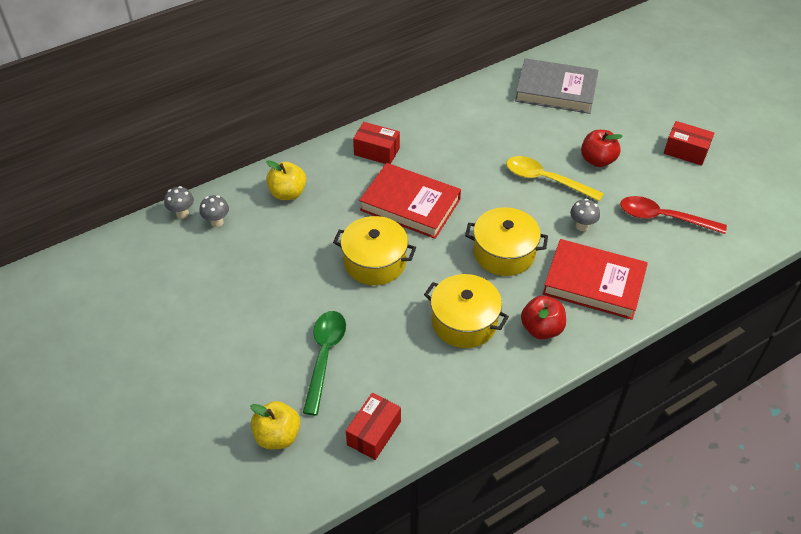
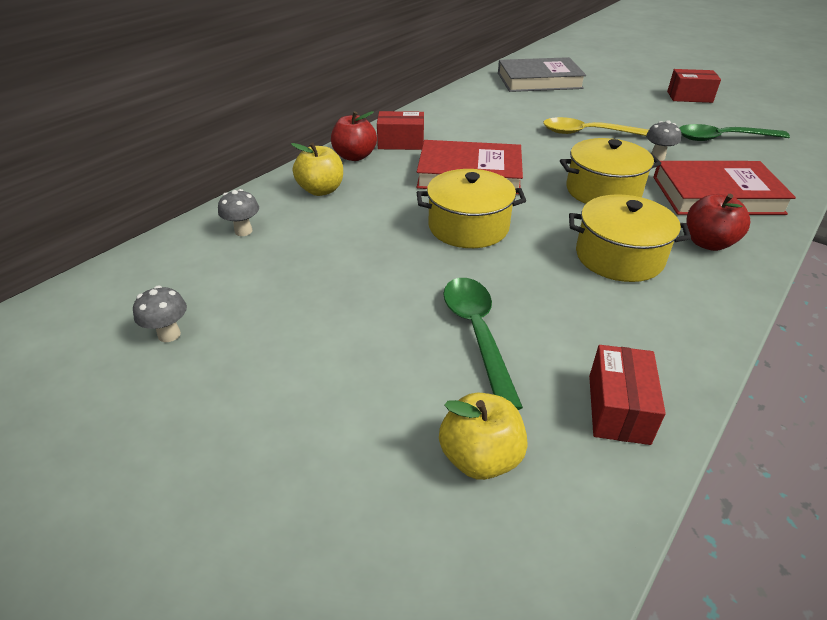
camera: 20 degrees left, 10 degrees down
grey mushroom [164,186,194,218] -> grey mushroom moved to [133,286,187,342]
red apple [581,130,623,167] -> red apple moved to [331,111,377,161]
red spoon [620,196,727,234] -> green spoon [679,124,790,141]

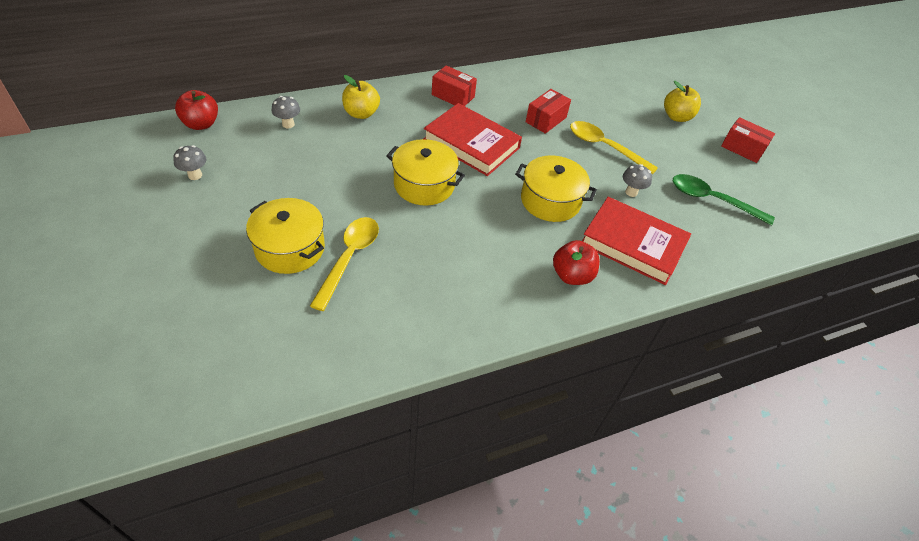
camera: 25 degrees right, 10 degrees up
red apple [331,111,377,161] -> red apple moved to [175,90,218,130]
yellow apple [439,392,528,480] -> yellow apple moved to [664,81,701,122]
green spoon [443,278,523,410] -> yellow spoon [310,217,379,311]
grey book [498,57,586,92] -> none
yellow pot [569,194,691,282] -> yellow pot moved to [246,198,325,274]
red box [589,345,666,445] -> red box moved to [526,89,571,134]

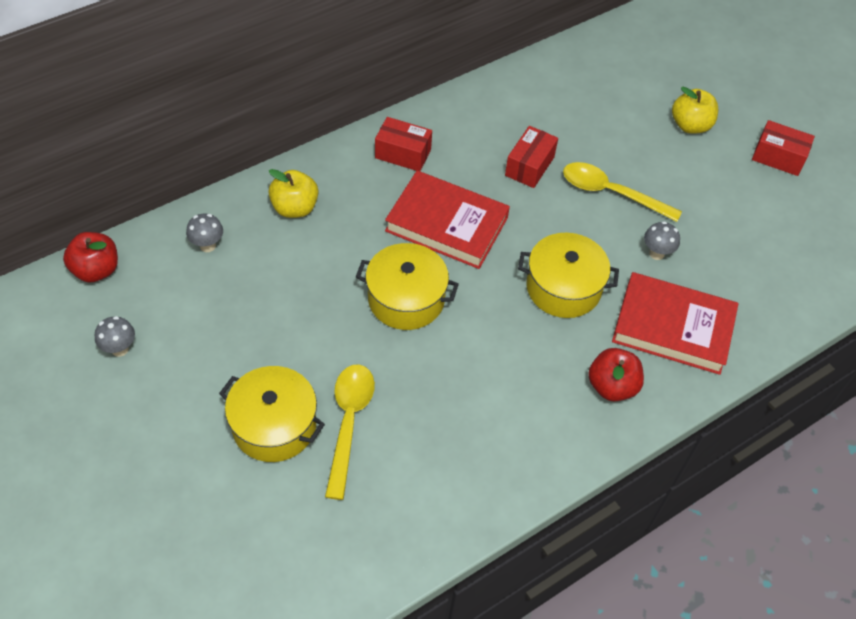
camera: 10 degrees left, 5 degrees up
green spoon [673,174,775,225] -> none

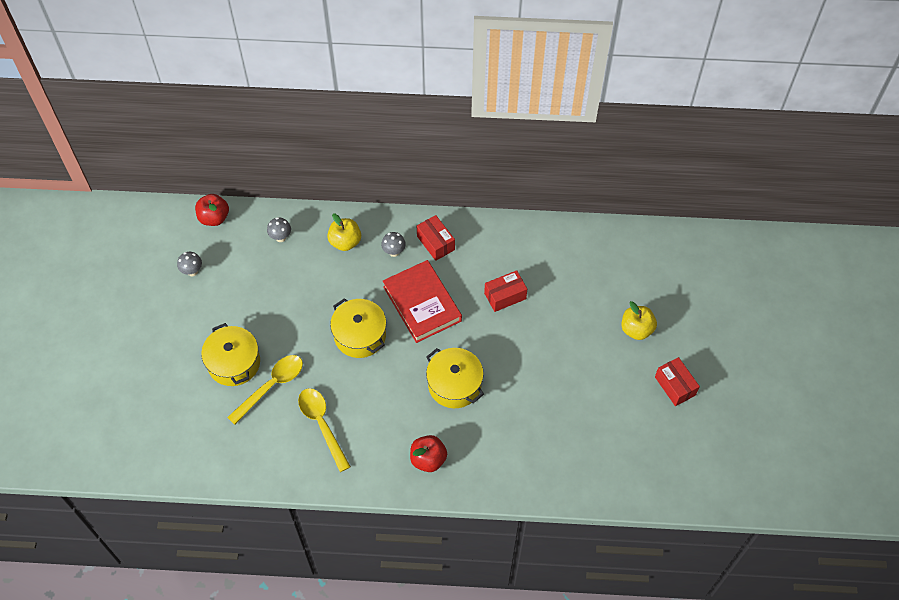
camera: 40 degrees right, 5 degrees up
yellow spoon [563,162,682,222] -> yellow spoon moved to [298,388,351,472]
red book [612,272,739,375] -> none
grey mushroom [644,221,680,260] -> grey mushroom moved to [381,232,406,257]

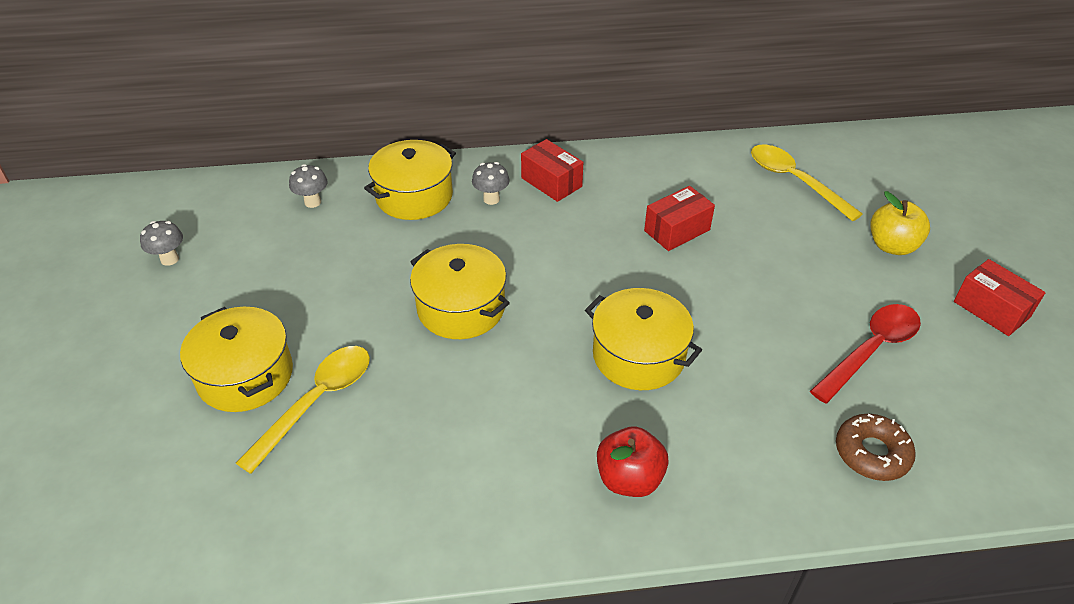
camera: 10 degrees left, 15 degrees down
red apple [195,194,229,226] -> none
yellow spoon [298,388,351,472] -> yellow spoon moved to [751,145,863,221]
yellow apple [327,213,361,251] -> yellow pot [364,140,456,220]
red book [383,260,462,343] -> none
none -> red spoon [810,304,921,403]
none -> brown donut [836,414,916,481]

